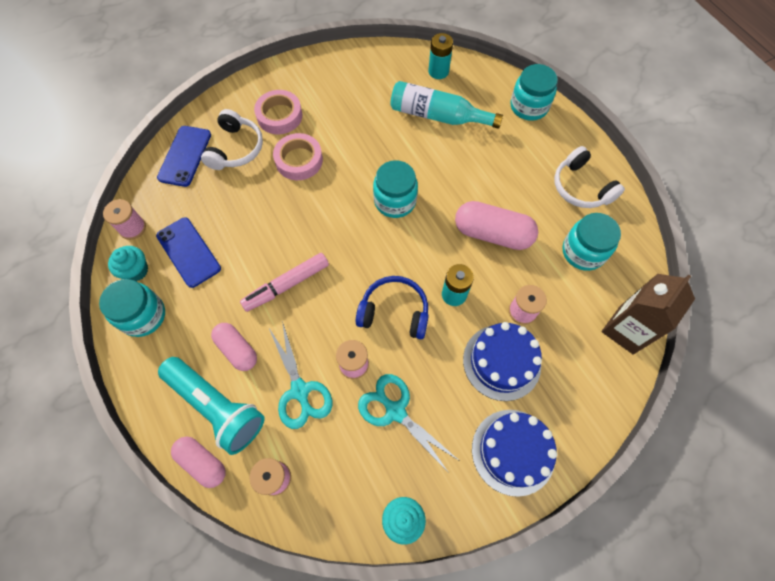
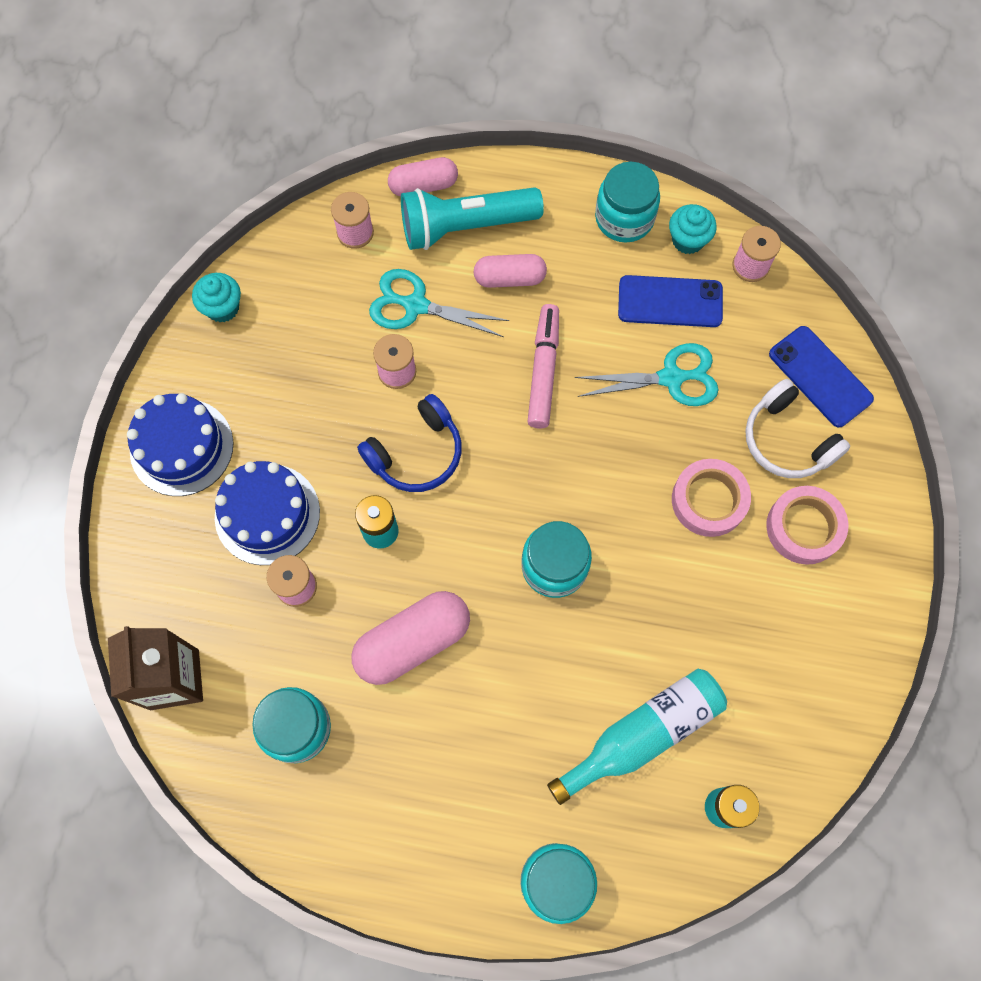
camera: 130 degrees right, 5 degrees up
turquoise scissors [358,374,460,473] -> turquoise scissors moved to [575,343,719,406]
white headphones [554,146,625,208] -> none

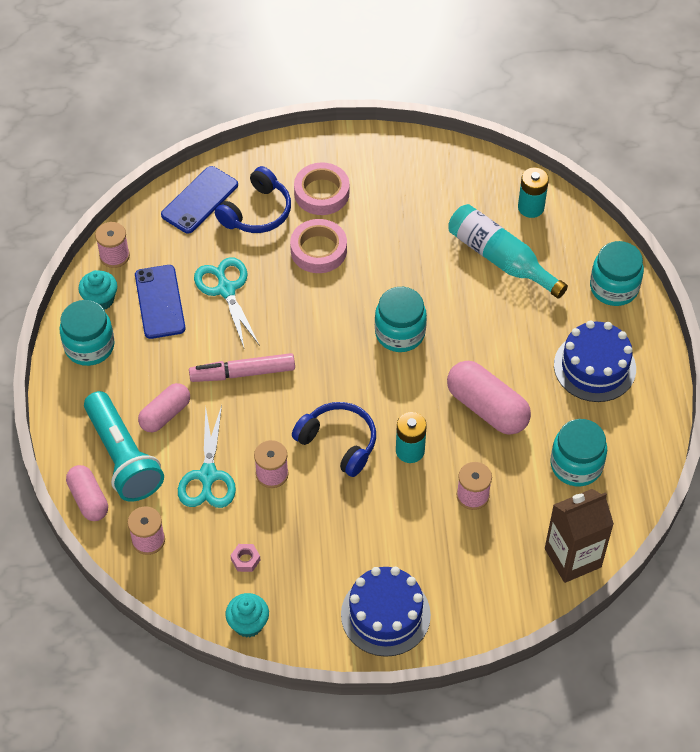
camera: 105 degrees left, 15 degrees down
blue cake [215,461,320,565] -> blue cake moved to [554,321,636,402]
pink capsule [473,254,547,288] -> pink capsule turned 60 degrees clockwise [138,383,190,432]
white headphones [745,379,850,478] -> blue headphones [215,166,291,233]
none -> pink nut [230,544,260,572]

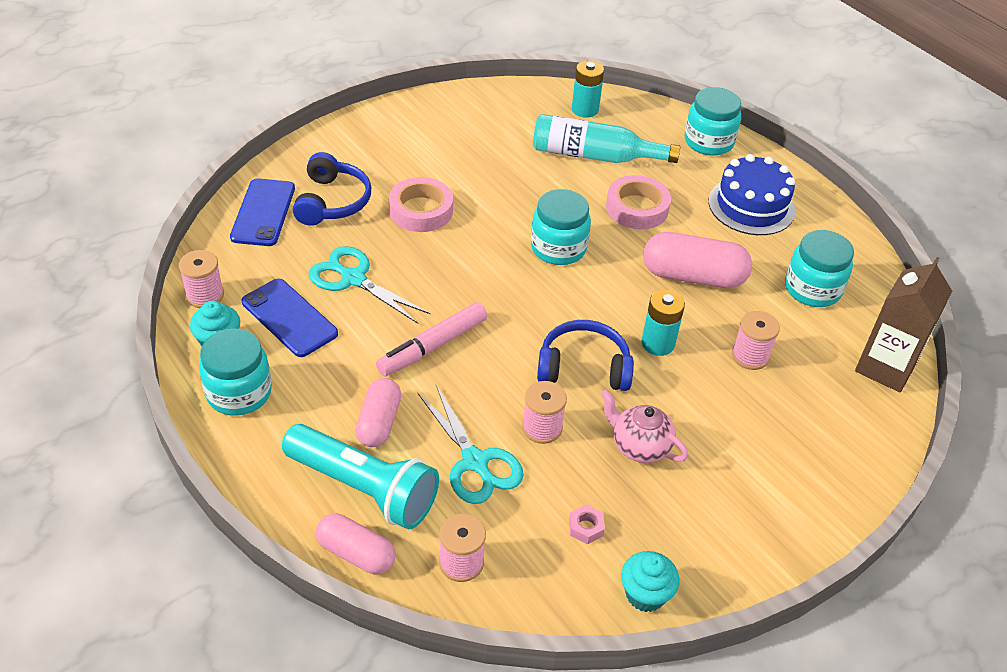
camera: 35 degrees left, 10 degrees down
pink tape [294,162,349,215] -> pink tape moved to [606,175,671,229]
blue cake [341,567,431,657] -> none
none -> pink teapot [601,390,689,463]

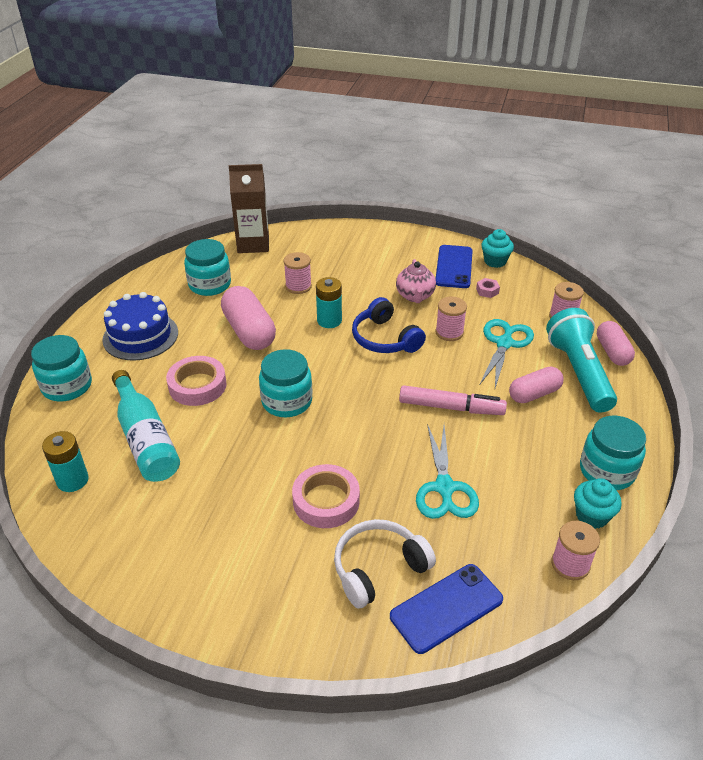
camera: 125 degrees left, 5 degrees down
blue phone [242,279,338,357] -> blue phone moved to [436,245,473,288]
blue headphones [293,152,371,226] -> white headphones [334,519,436,609]

